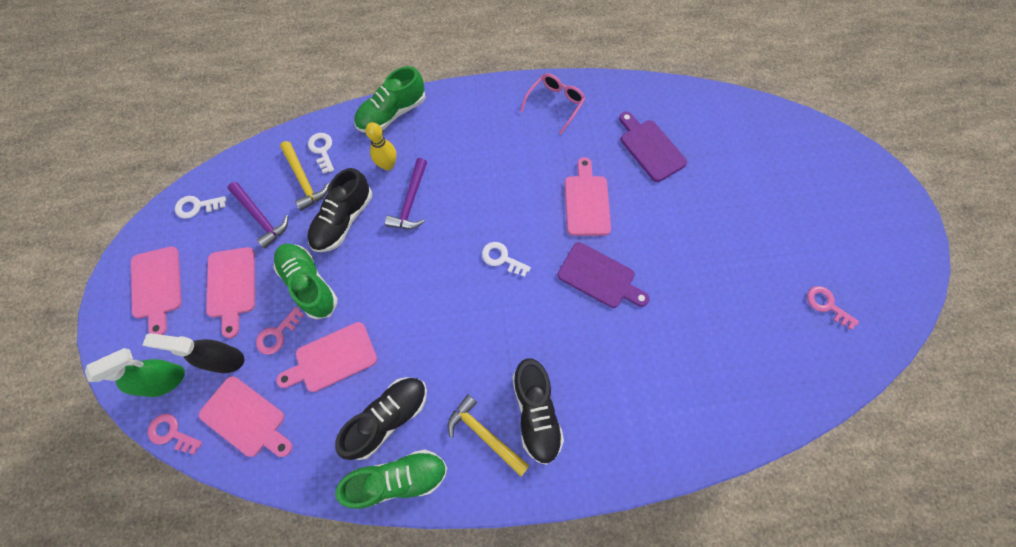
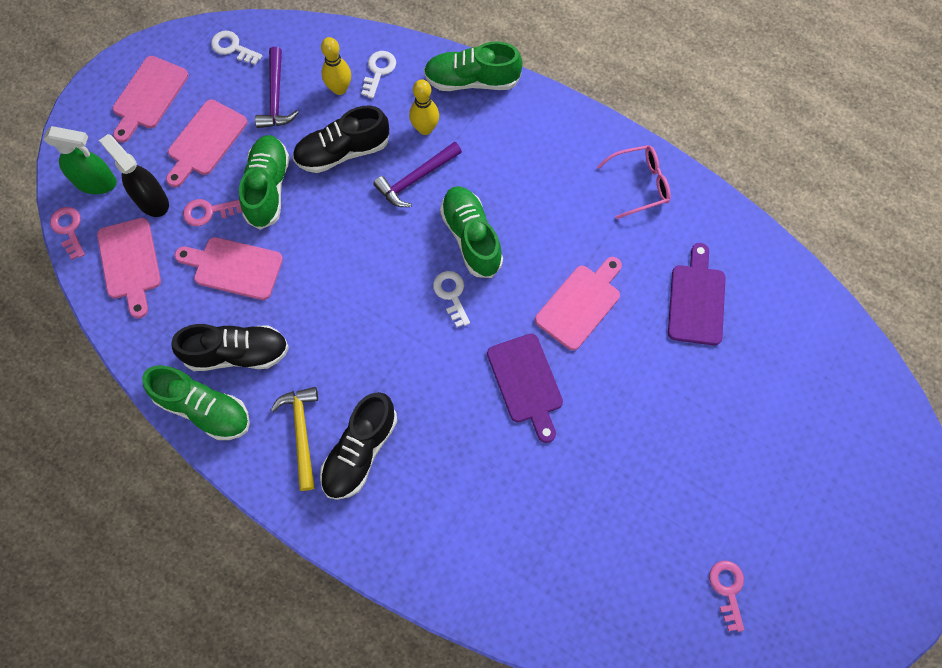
camera: 40 degrees right, 0 degrees up
yellow hammer [280,141,329,211] -> yellow bowling pin [321,37,351,95]
none -> green shoe [440,186,503,278]

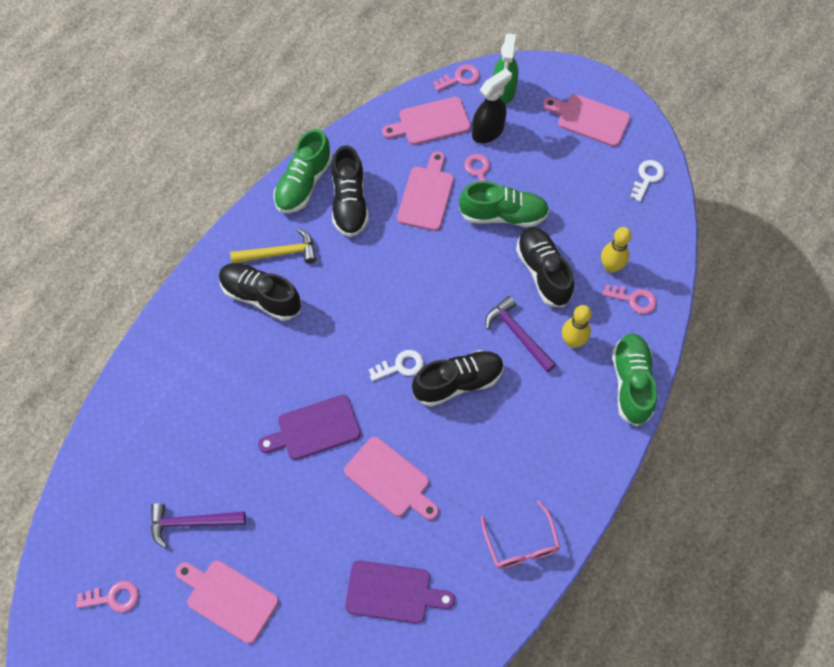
camera: 90 degrees right, 5 degrees down
pink cutting board [166,100,247,187] -> pink cutting board moved to [176,561,279,644]
purple hammer [255,47,299,128] -> purple hammer moved to [151,503,246,548]
white key [361,51,396,99] -> pink key [602,284,657,314]
green shoe [440,186,503,278] -> black shoe [412,350,504,407]

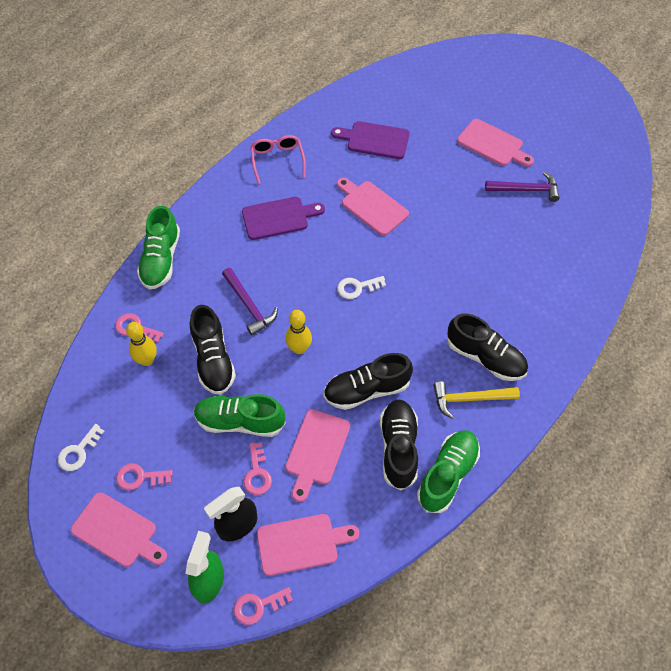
camera: 175 degrees left, 5 degrees down
pink key [76,581,139,613] -> pink key moved to [116,463,173,490]
purple cutting board [258,395,361,460] -> purple cutting board moved to [242,197,325,240]
black shoe [412,350,504,407] -> black shoe moved to [323,353,413,410]
yellow bowling pin [562,305,592,348] -> yellow bowling pin moved to [285,310,312,354]

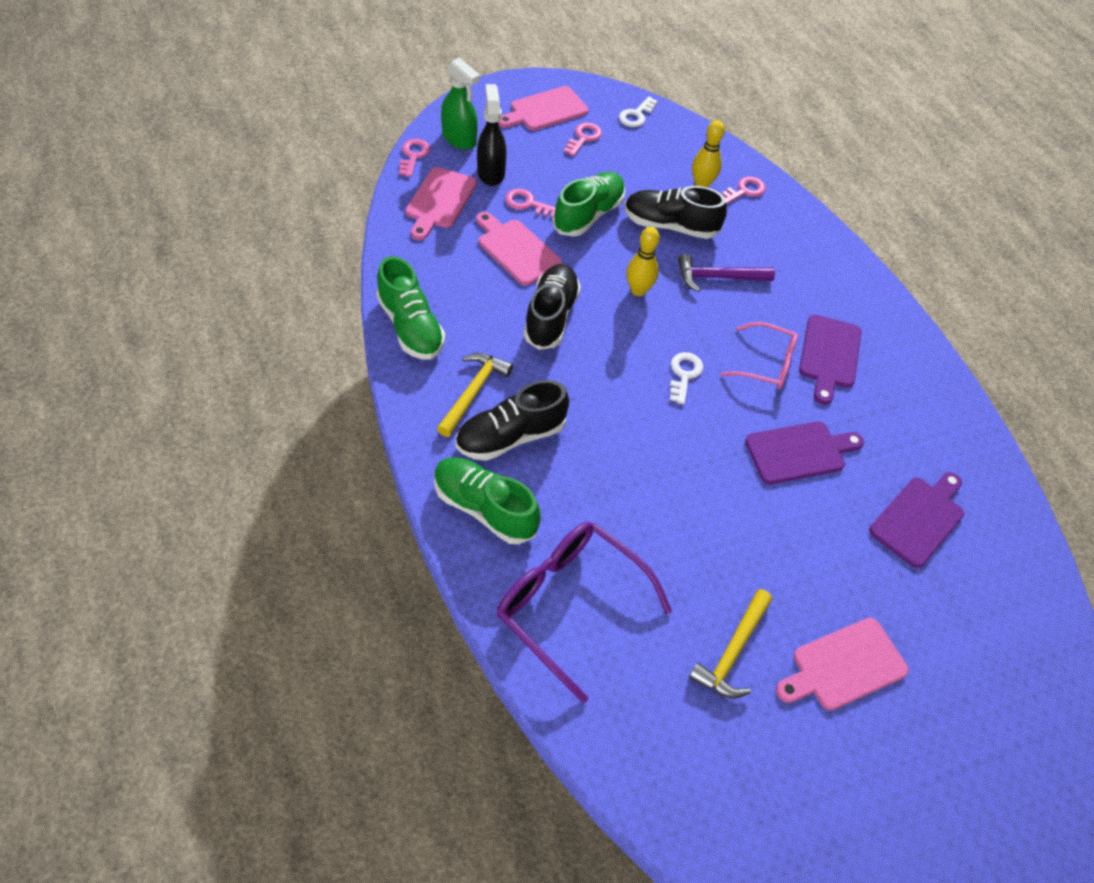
camera: 115 degrees right, 5 degrees down
white key [58,424,104,471] -> white key turned 120 degrees counterclockwise [619,96,658,127]
green shoe [137,206,180,290] -> green shoe moved to [434,457,540,544]
pink glasses [250,135,306,184] -> pink glasses moved to [721,322,798,389]
pink cutting board [337,178,409,236] -> purple cutting board [745,421,864,484]
black shoe [380,399,418,490] -> none
purple hammer [485,172,560,202] -> yellow hammer [689,589,772,699]
none -> purple glasses [496,522,672,703]

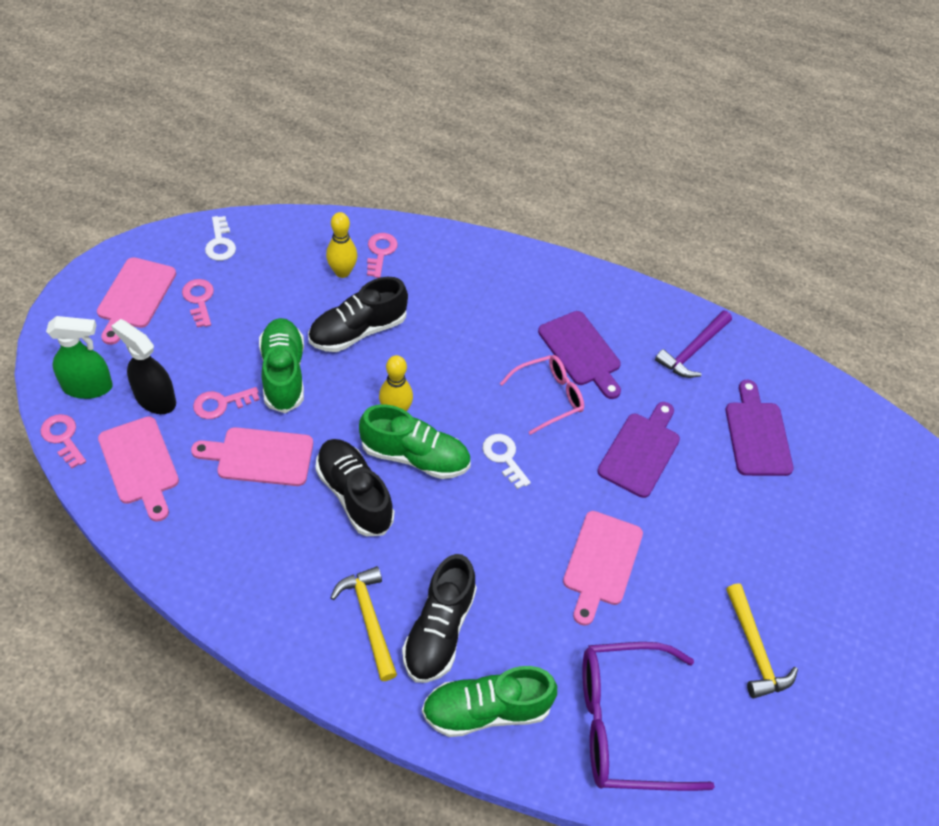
camera: 45 degrees left, 0 degrees up
green shoe [376,256,445,360] -> green shoe moved to [359,405,471,479]
purple hammer [678,254,775,292] -> purple hammer moved to [655,311,732,378]
pink cutting board [776,618,909,711] -> pink cutting board moved to [563,511,643,626]

